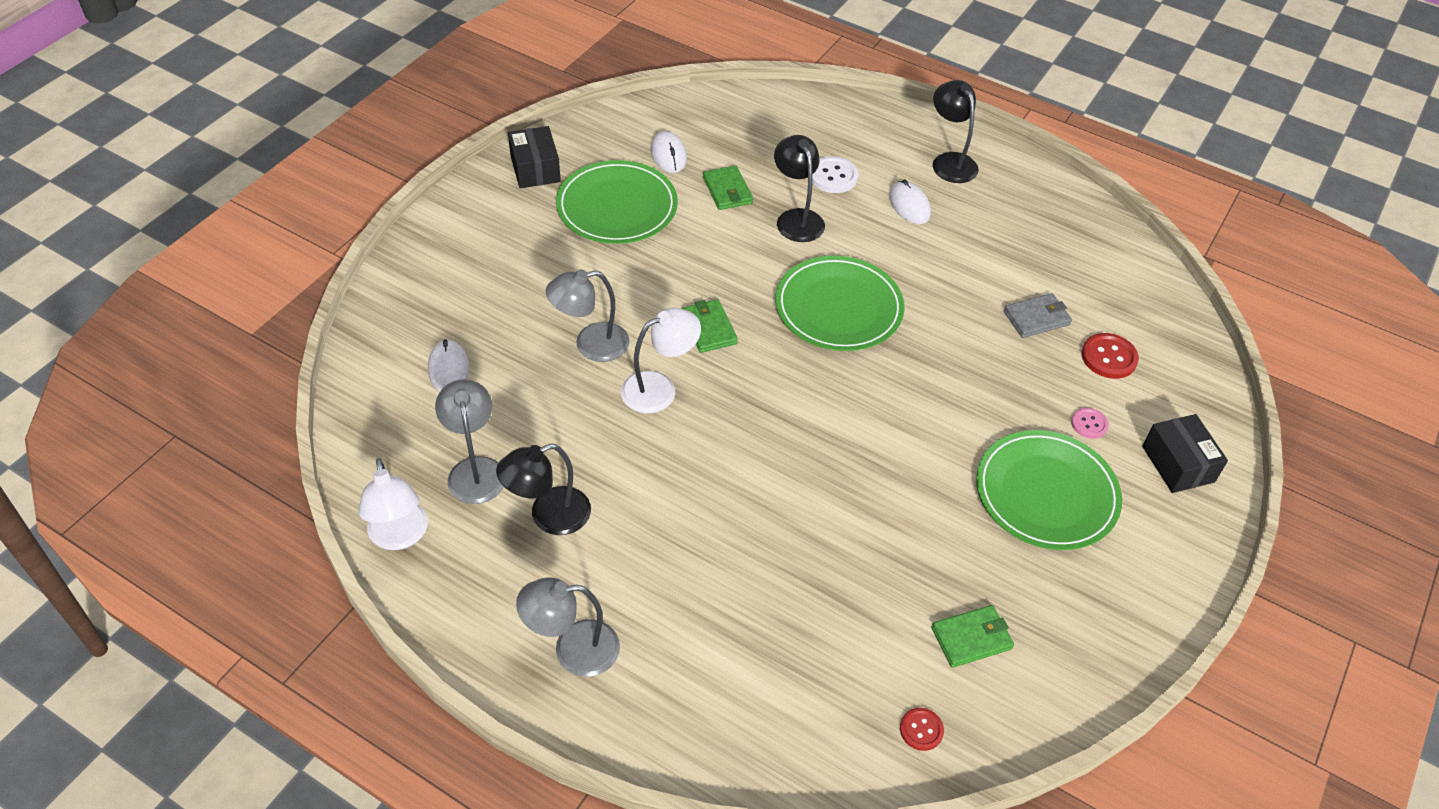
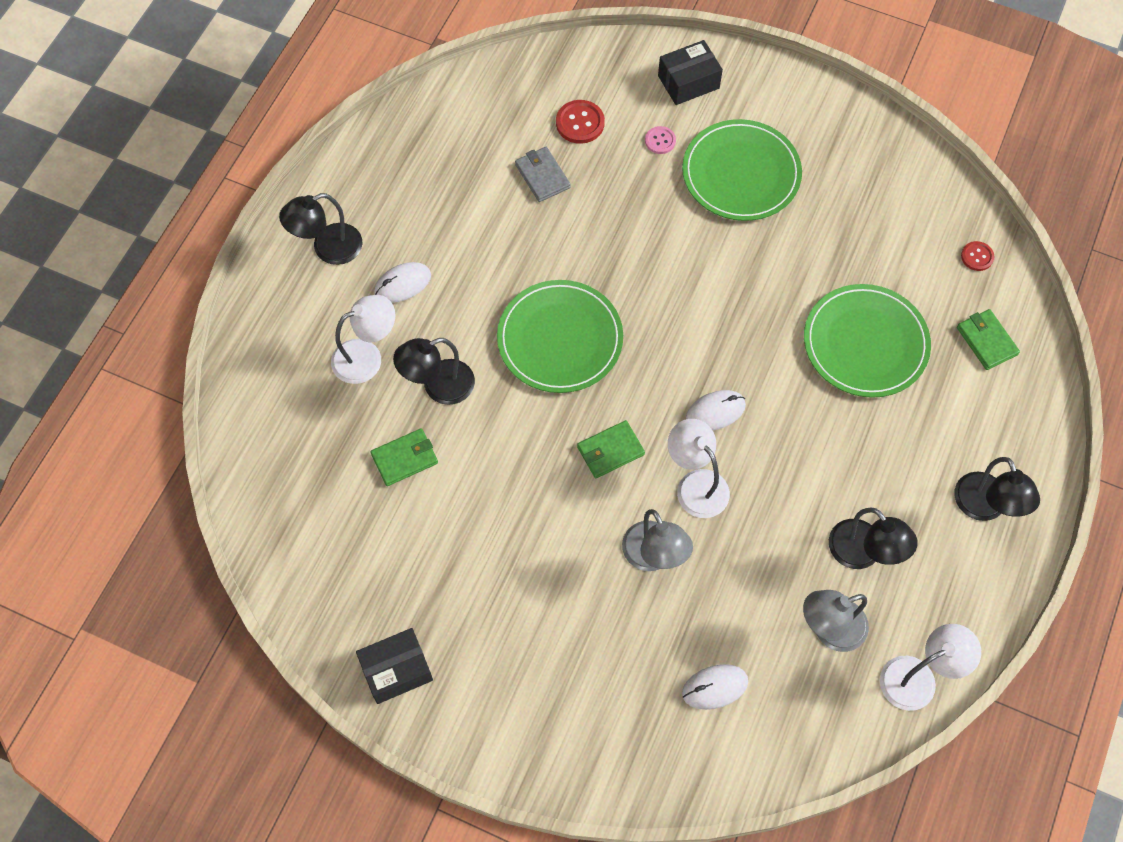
camera: 95 degrees left, 15 degrees up
grey lamp [516,578,620,677] -> black lamp [954,457,1040,521]
green plate [556,160,678,244] -> green plate moved to [804,284,931,398]
white mouse [651,131,687,173] -> white mouse moved to [686,390,746,430]
white button [812,156,859,193] -> white lamp [331,295,395,384]
green wallet [931,605,1014,668] -> green wallet moved to [957,309,1020,370]

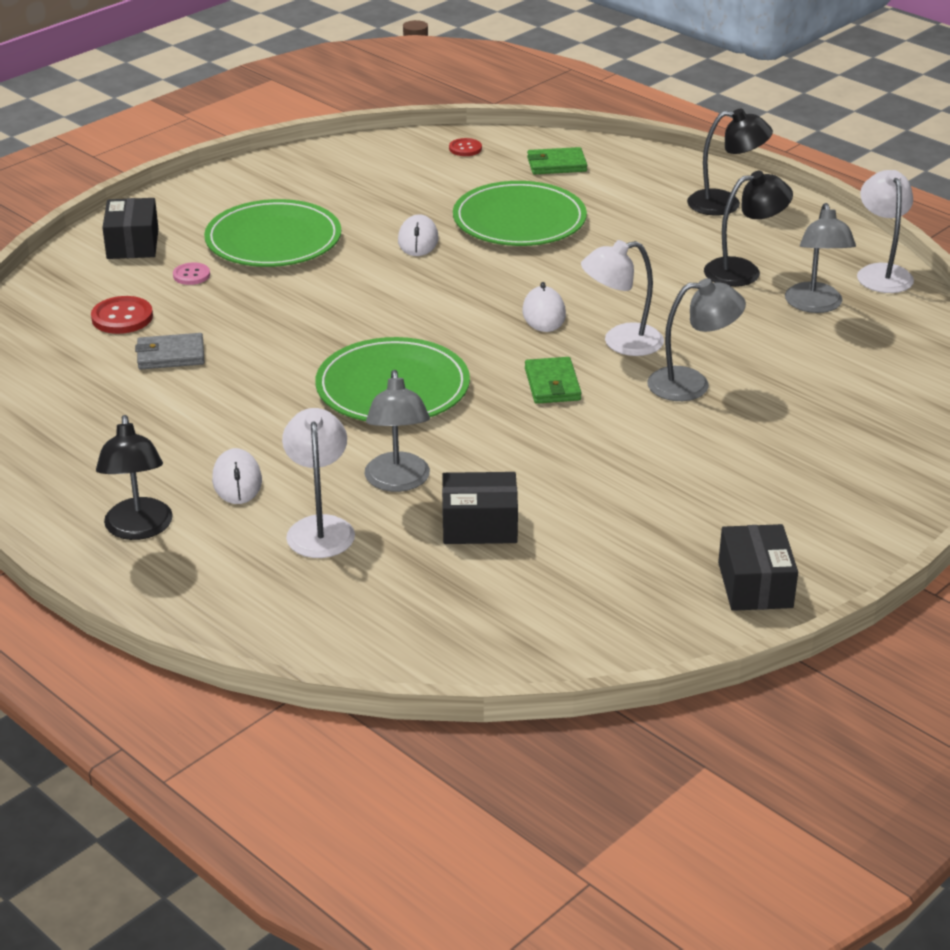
camera: 70 degrees left, 30 degrees down
green wallet [371,429,438,486] -> black box [442,472,518,544]
black lamp [393,338,475,405] -> grey lamp [364,370,430,492]
white mouse [682,664,748,710] -> white mouse moved to [398,214,439,256]

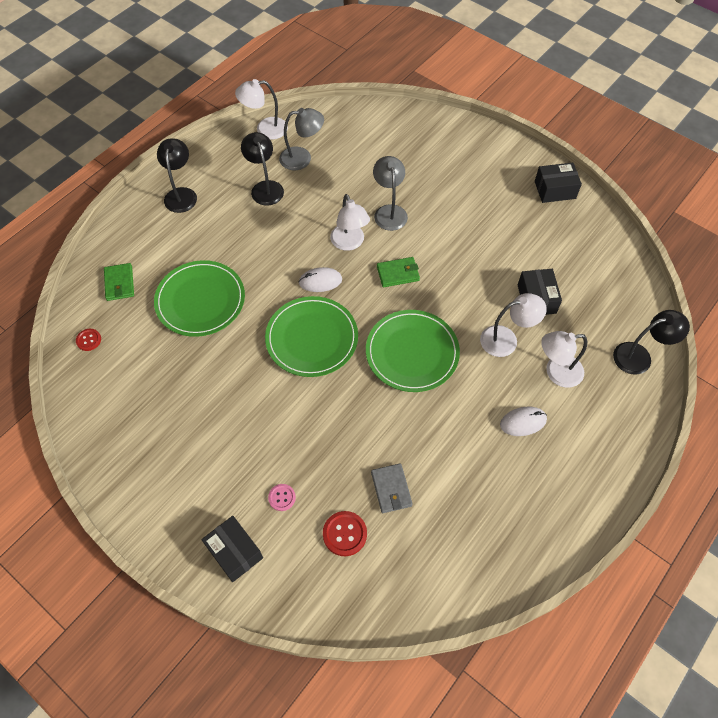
camera: 95 degrees left, 25 degrees up
black lamp [96,415,173,540] -> black lamp moved to [613,310,690,375]
black box [102,198,159,259] -> black box turned 60 degrees clockwise [201,516,263,582]
green plate [204,199,341,267] -> green plate moved to [265,296,358,377]
grey lamp [364,370,430,492] -> white lamp [480,293,547,357]
white mouse [398,214,439,256] -> none

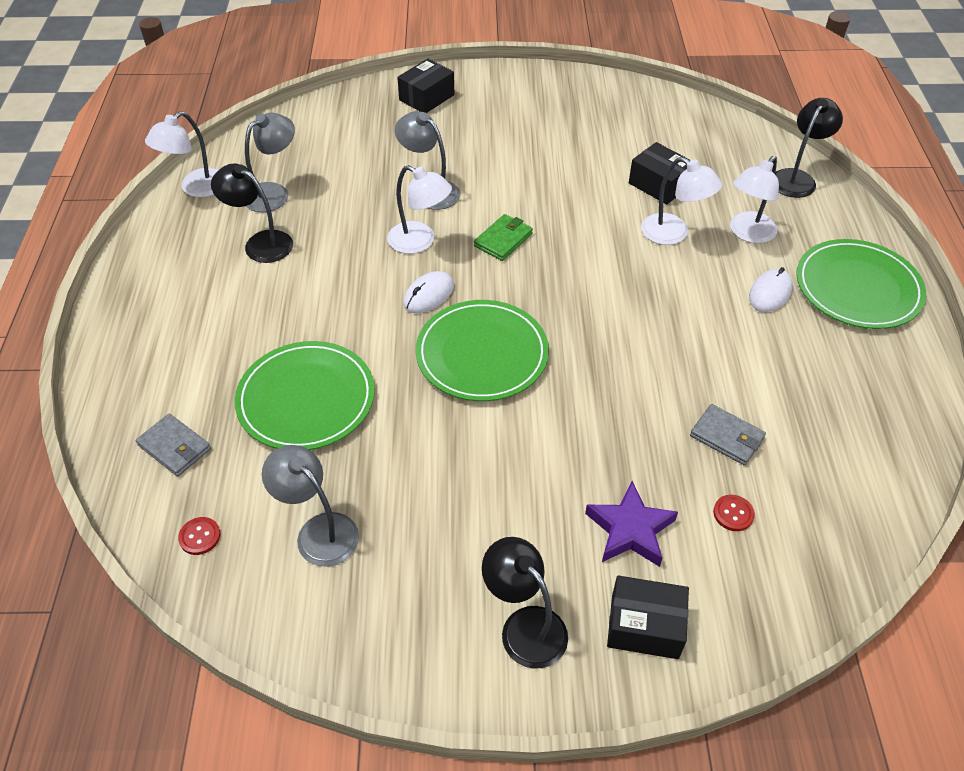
camera: 40 degrees left, 10 degrees down
green wallet [104,263,134,301] -> grey wallet [136,413,211,477]
black lamp [157,138,197,213] -> black lamp moved to [482,537,568,669]
pink button [268,484,296,511] -> purple star [585,481,678,567]
red button [323,511,367,556] -> red button [713,495,755,531], size x0.63
green plate [366,310,460,392] -> green plate moved to [796,239,926,329]
white lamp [480,293,547,357] -> white lamp turned 90 degrees clockwise [641,157,722,245]
black box [535,163,582,203] -> black box moved to [397,59,455,113]
none -> grey lamp [262,445,359,567]

